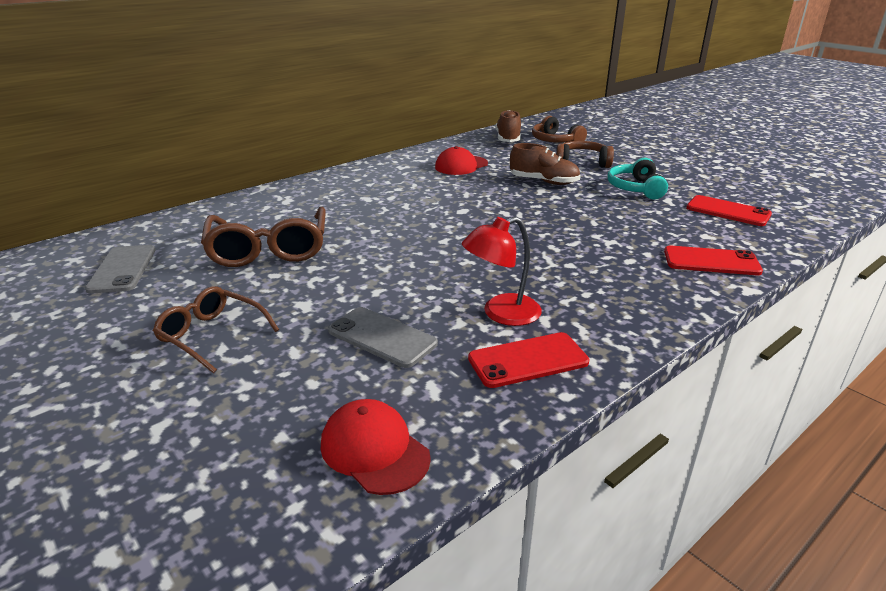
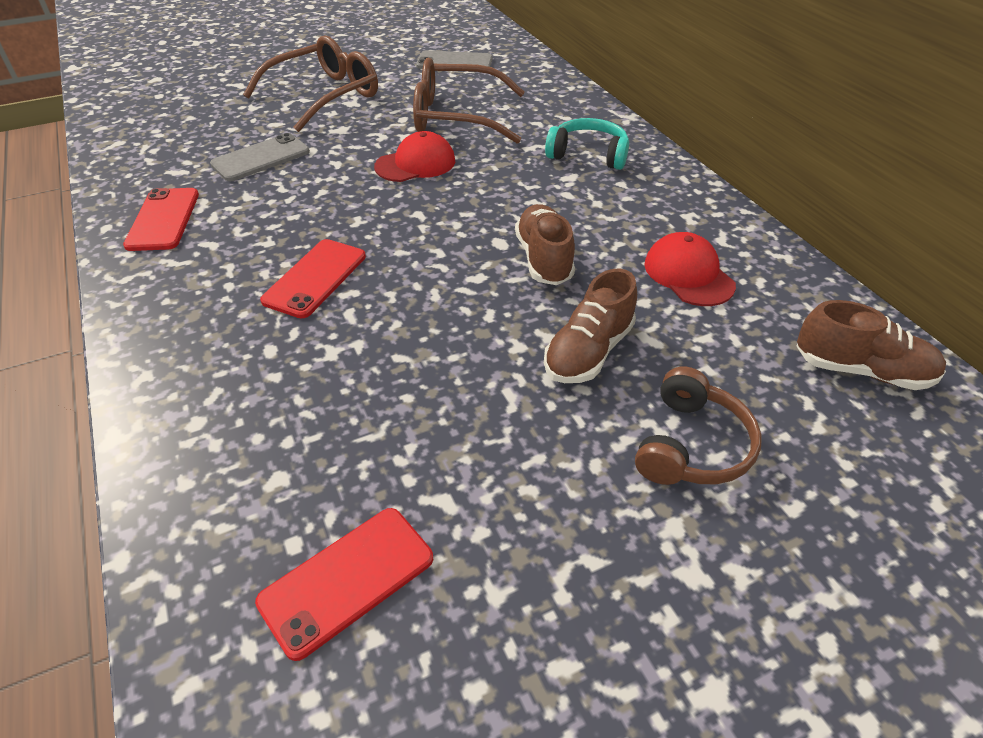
camera: 105 degrees right, 15 degrees up
brown glasses [153,286,279,373] -> brown glasses [243,36,378,132], size x1.60
red cap [321,399,431,495] -> red cap moved to [374,131,455,182]
red lamp [462,217,542,326] -> none
brown headphones [532,116,587,143] -> none
turquoise headphones [608,158,668,200] -> turquoise headphones moved to [545,118,629,170]
red phone [664,246,763,275] -> red phone moved to [260,239,366,318]
none -> brown shoe [515,204,575,285]

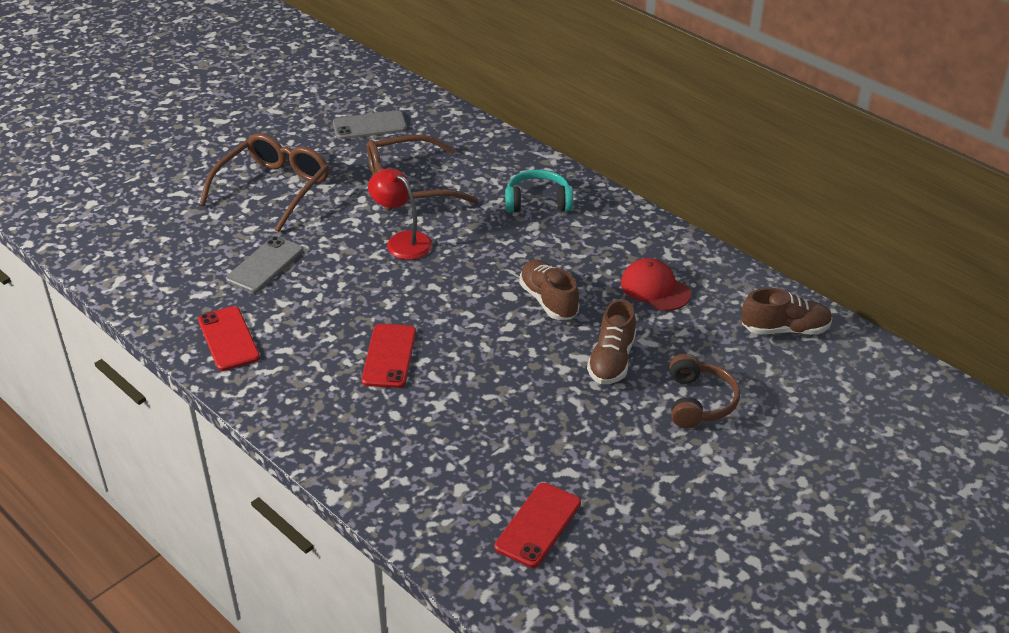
camera: 20 degrees left, 5 degrees down
red cap [374,131,455,182] -> red lamp [368,168,433,260]

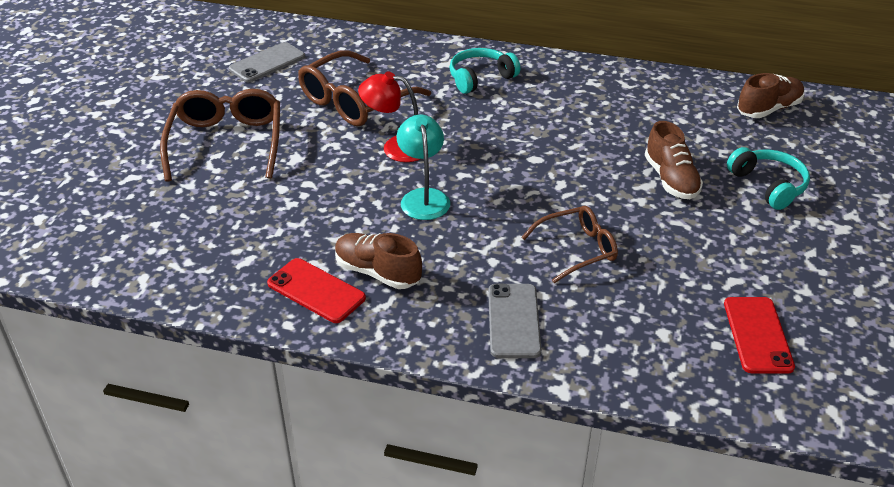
camera: 30 degrees left, 0 degrees up
grey phone [226,236,304,293] -> grey phone moved to [488,284,541,358]
red phone [362,324,416,388] -> none
brown shoe [519,260,579,320] -> brown shoe moved to [335,233,422,289]
red cap [621,258,691,311] -> none
brown headphones [669,354,740,428] -> turquoise headphones [727,147,810,210]
none -> turquoise lamp [397,115,450,220]
none -> brown glasses [521,206,618,283]

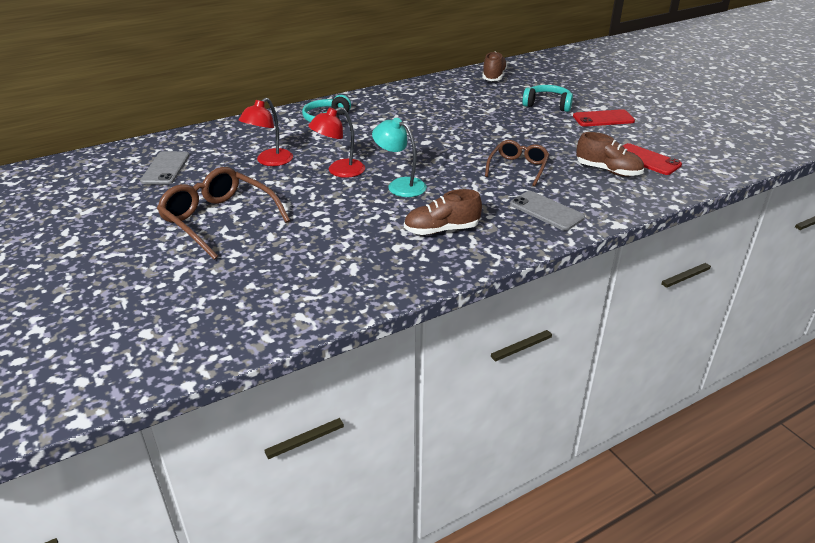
camera: 45 degrees left, 5 degrees down
red phone [267,258,366,323] -> red phone moved to [573,109,635,127]
brown glasses [298,50,431,126] -> red lamp [238,98,293,166]
brown shoe [645,121,703,199] -> brown shoe moved to [576,132,644,177]

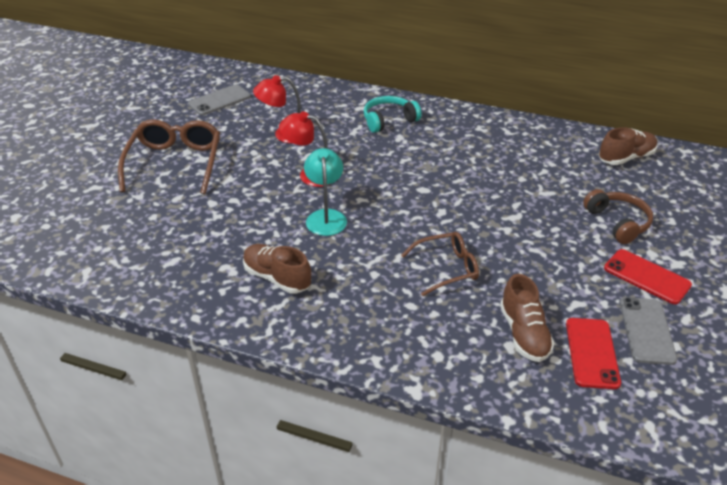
camera: 50 degrees right, 5 degrees up
grey phone [510,191,585,231] -> grey phone moved to [620,297,677,365]
turquoise headphones [522,85,573,112] -> brown headphones [583,189,653,244]

